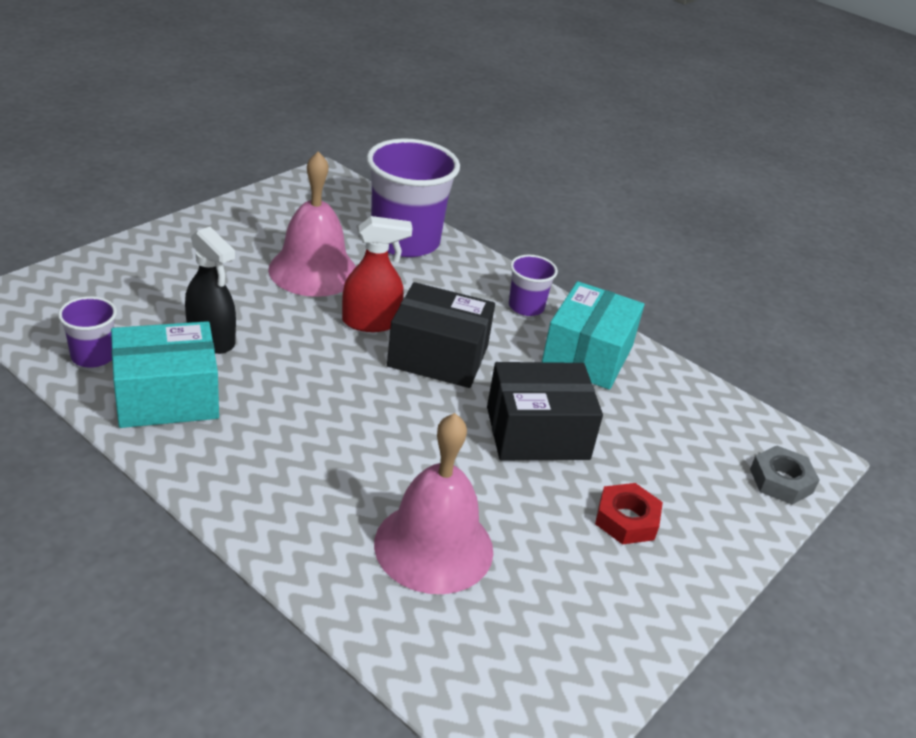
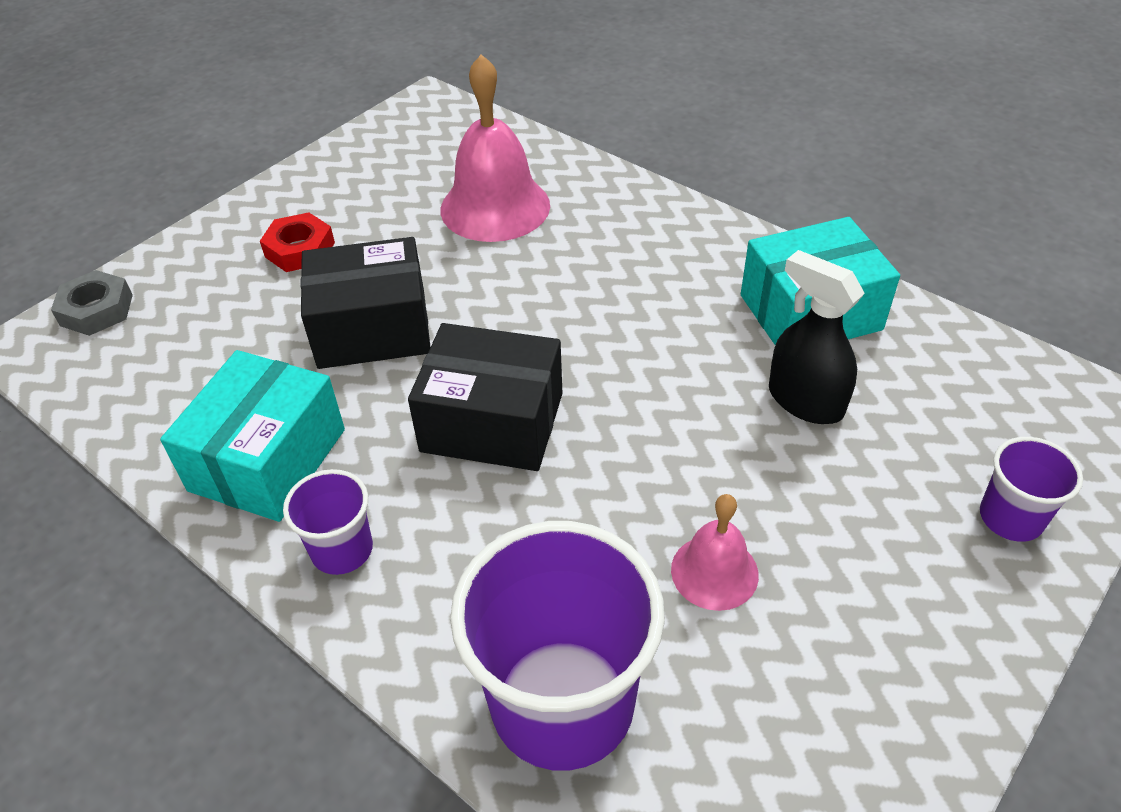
camera: 175 degrees left, 10 degrees up
purple cup [58,296,117,368] -> purple cup moved to [980,437,1083,542]
pink bell [268,151,356,297] -> pink bell [671,494,759,611], size x0.55
red spray bottle [342,216,412,332] -> none

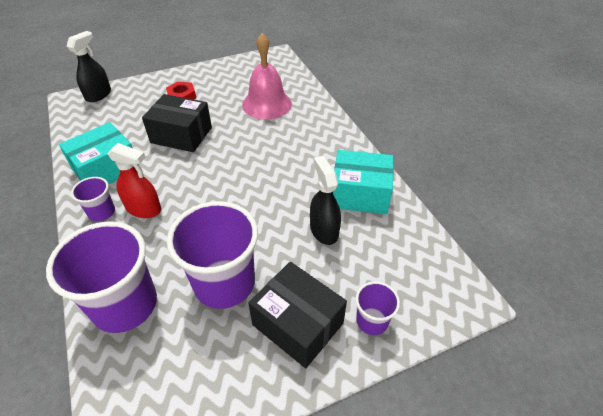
camera: 25 degrees right, 0 degrees up
grey nut [51,270,133,336] -> black spray bottle [66,31,111,102]
black box [408,323,562,471] -> black box moved to [248,262,347,368]
pink bell [671,494,759,611] -> purple cup [167,201,258,309]
none -> red spray bottle [107,143,161,218]

